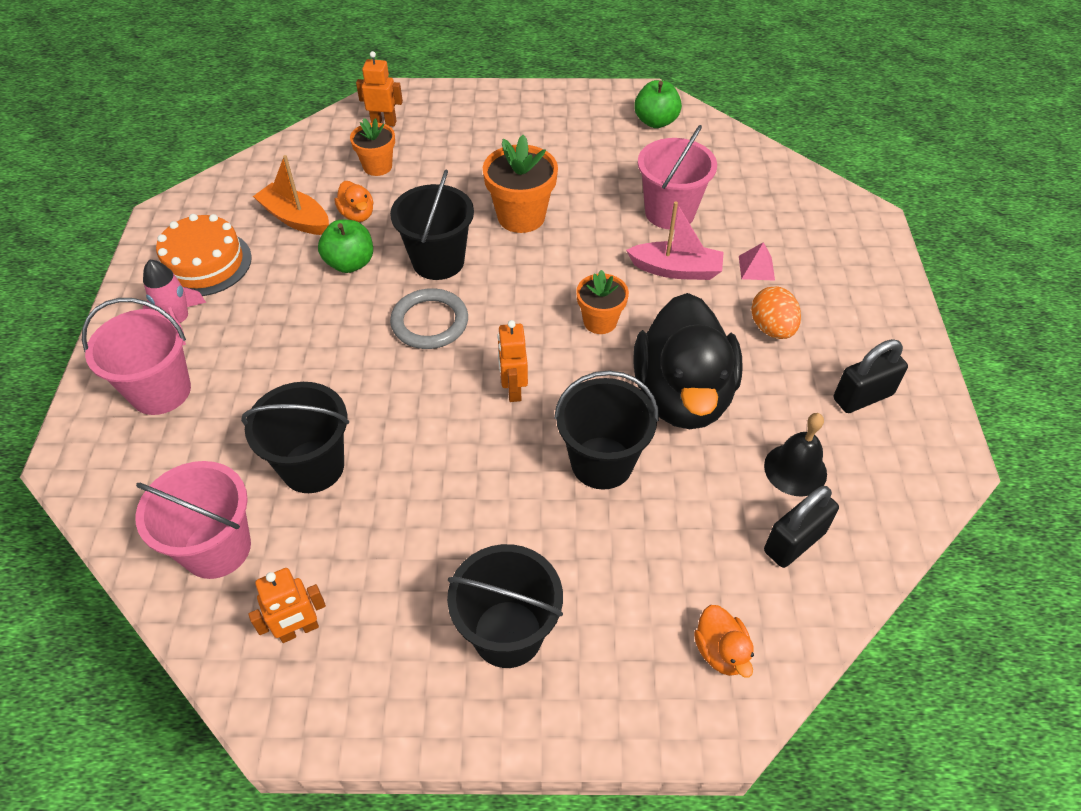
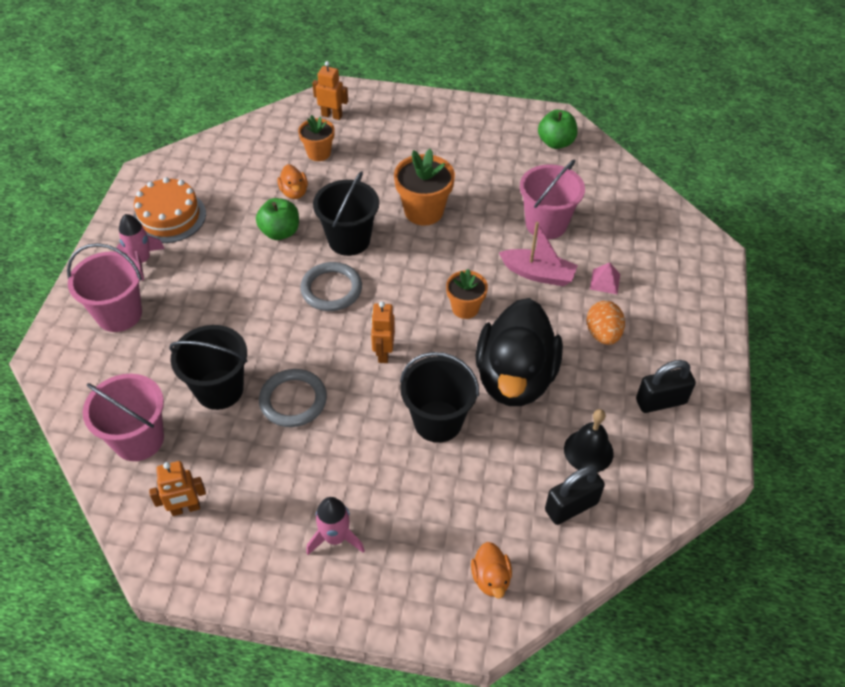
camera: 10 degrees right, 0 degrees up
orange boat [253,155,329,235] -> none
black bucket [447,544,563,668] -> pink rocket [306,497,365,555]
none -> grey ring [259,369,327,427]

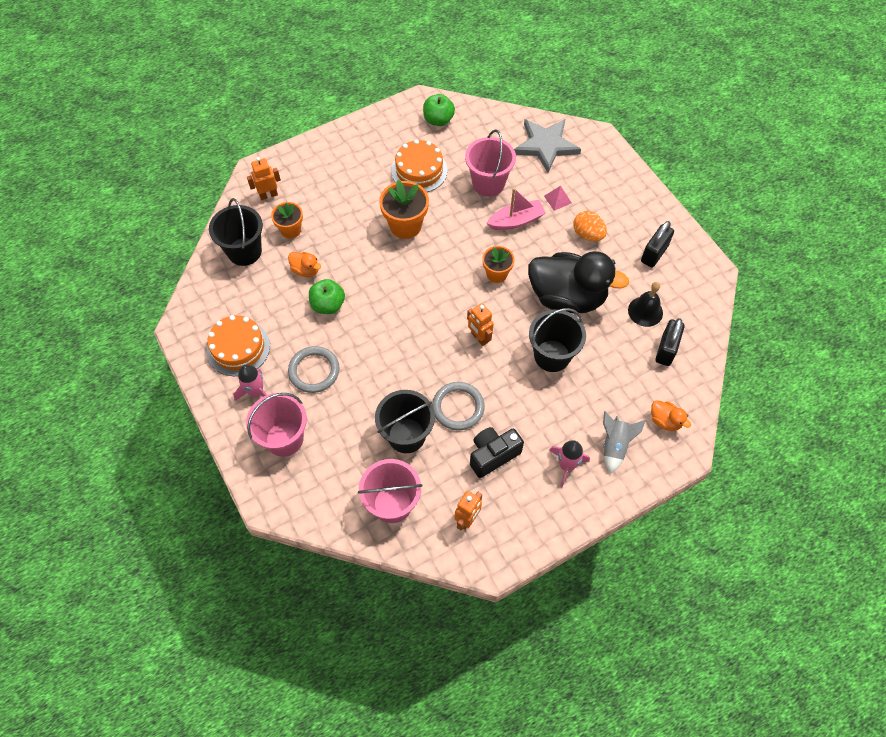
camera: 40 degrees left, 10 degrees up
grey ring [300,262,362,311] -> grey ring moved to [288,346,339,393]
black bucket [313,171,379,256] -> black bucket moved to [209,198,263,266]
black duck [476,298,563,406] -> black duck turned 45 degrees counterclockwise [528,251,629,314]
none -> orange cake [391,139,448,192]
none -> black camera [470,427,524,478]
none -> grey star [514,119,581,173]
none -> grey rocket [603,411,645,474]

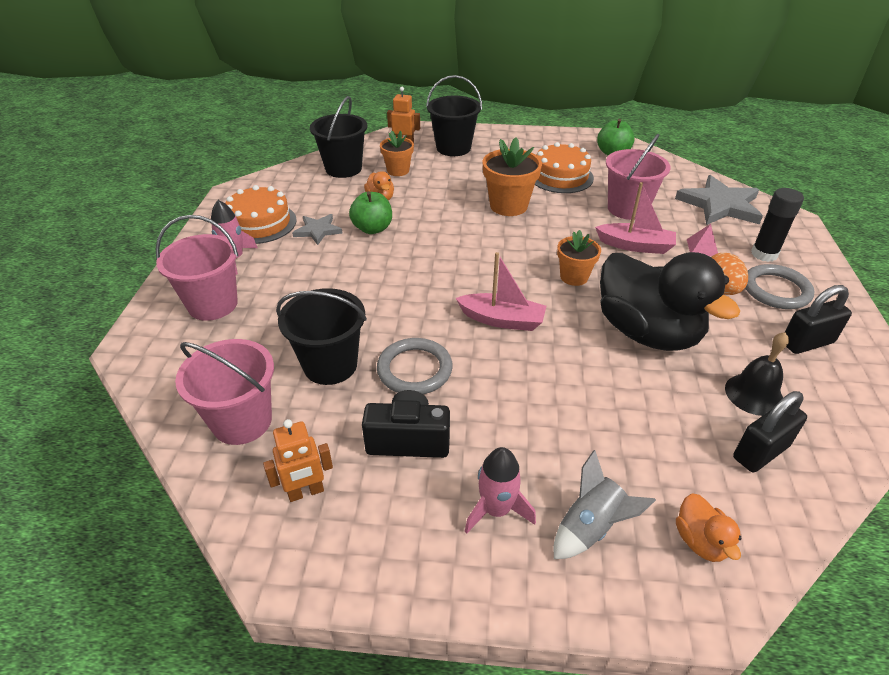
camera: 35 degrees right, 20 degrees down
grey ring [288,346,339,393] -> grey ring moved to [745,264,815,309]
orange robot [467,303,494,346] -> pink boat [456,252,547,331]
black bucket [529,308,586,372] -> black bucket moved to [426,75,482,156]
none -> grey star [292,214,343,245]
none -> black glue stick [751,188,804,262]

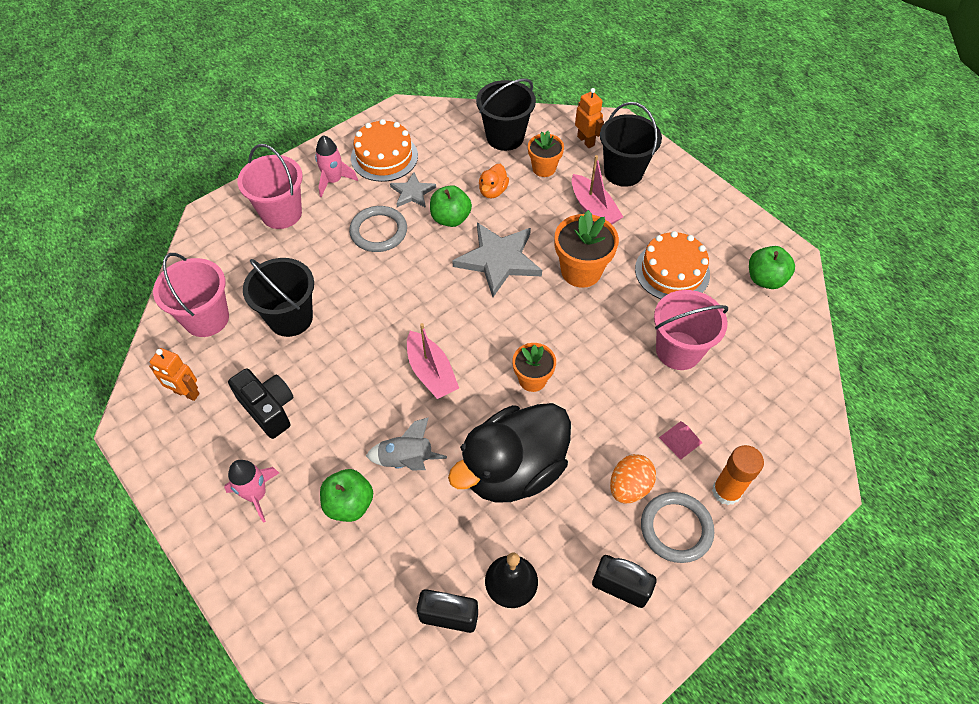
camera: 45 degrees right, 15 degrees up
grey ring [377,338,453,394] -> grey ring moved to [349,206,407,252]
grey rocket [554,450,656,559] -> grey rocket moved to [366,417,447,470]
pink boat [595,182,676,254] -> pink boat moved to [572,155,623,224]
black duck [600,252,741,351] -> black duck turned 45 degrees clockwise [448,403,571,503]
grey star [675,175,763,225] -> grey star moved to [452,223,542,297]
orange duck [676,493,742,562] -> none
black glue stick [751,188,804,262] -> orange glue stick [712,445,764,505]
none -> green apple [320,469,373,522]

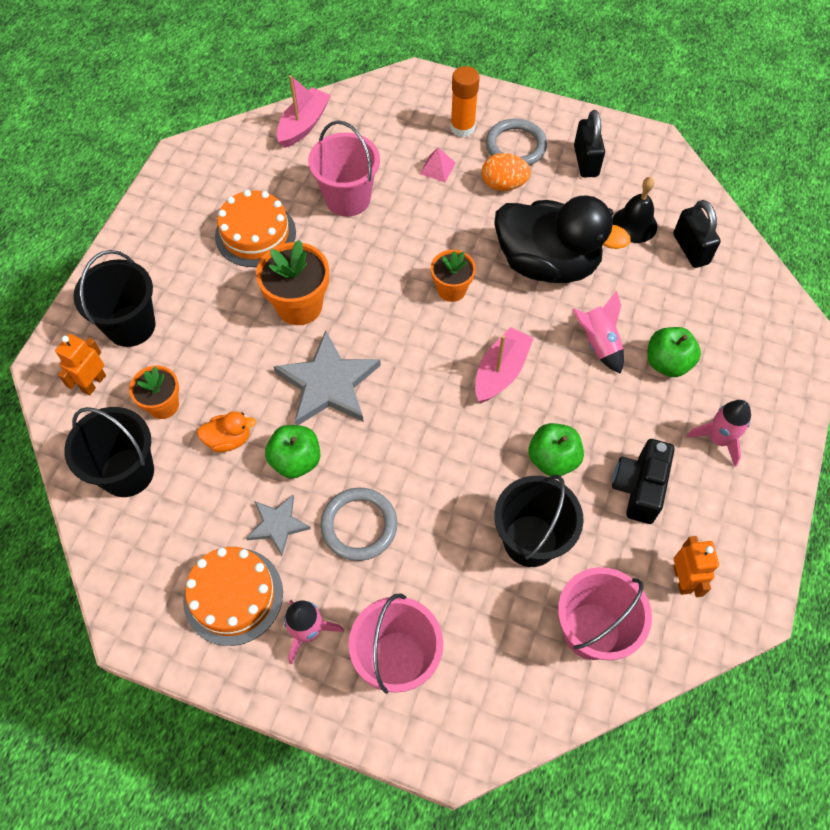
camera: 120 degrees left, 5 degrees up
grey rocket [366,417,447,470] -> pink rocket [572,290,624,374]
pink boat [572,155,623,224] -> pink boat moved to [277,75,331,148]
green apple [749,246,795,289] -> green apple moved to [528,423,584,476]

